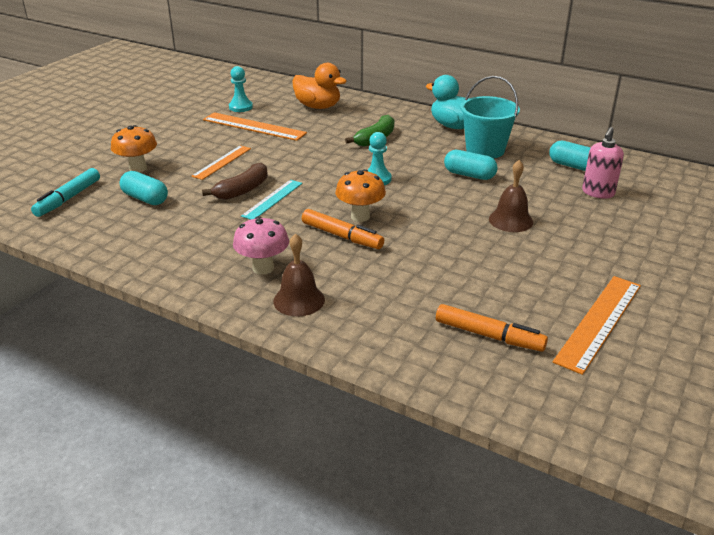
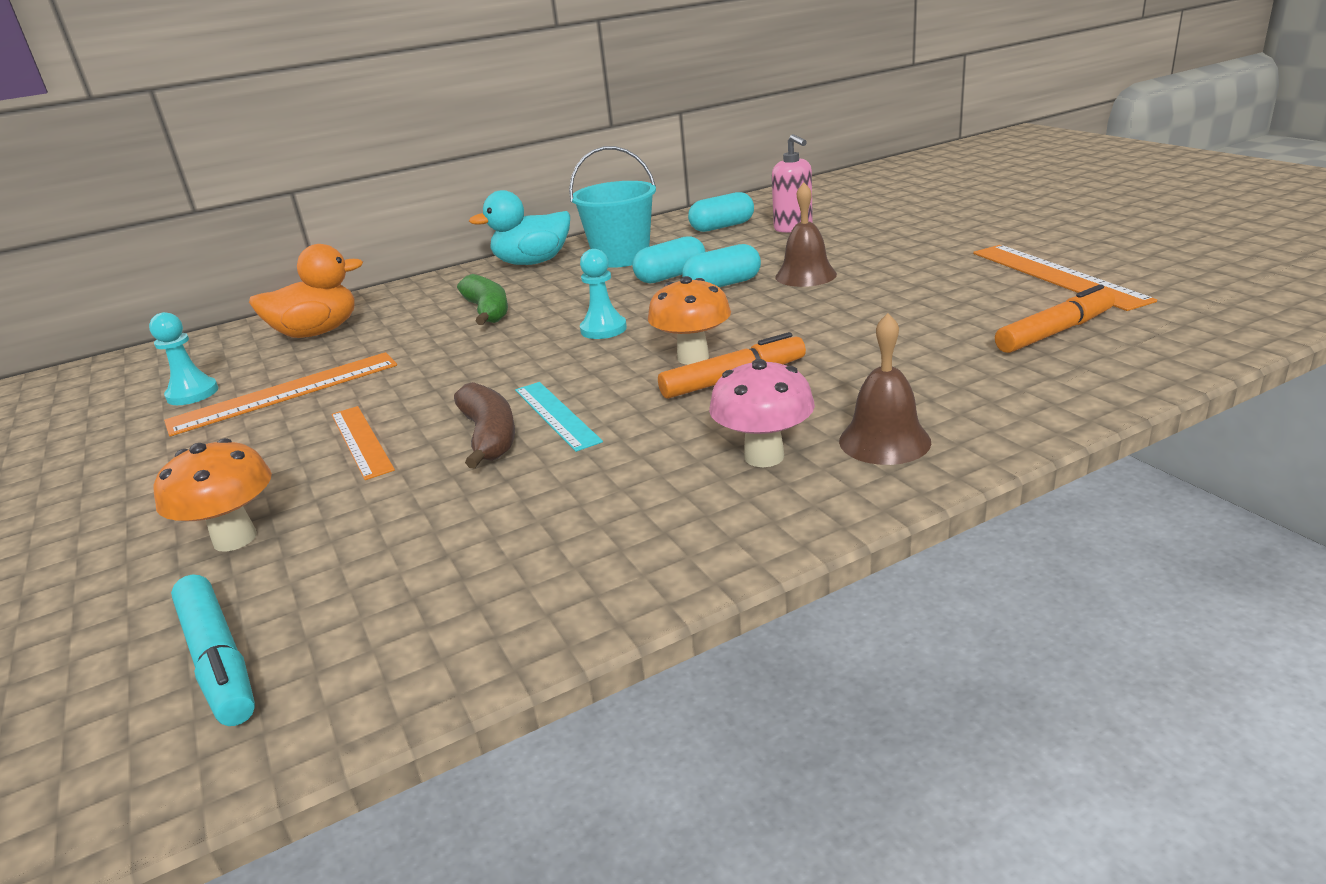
camera: 55 degrees left, 5 degrees down
turquoise capsule [120,171,168,205] -> turquoise capsule moved to [682,244,761,287]

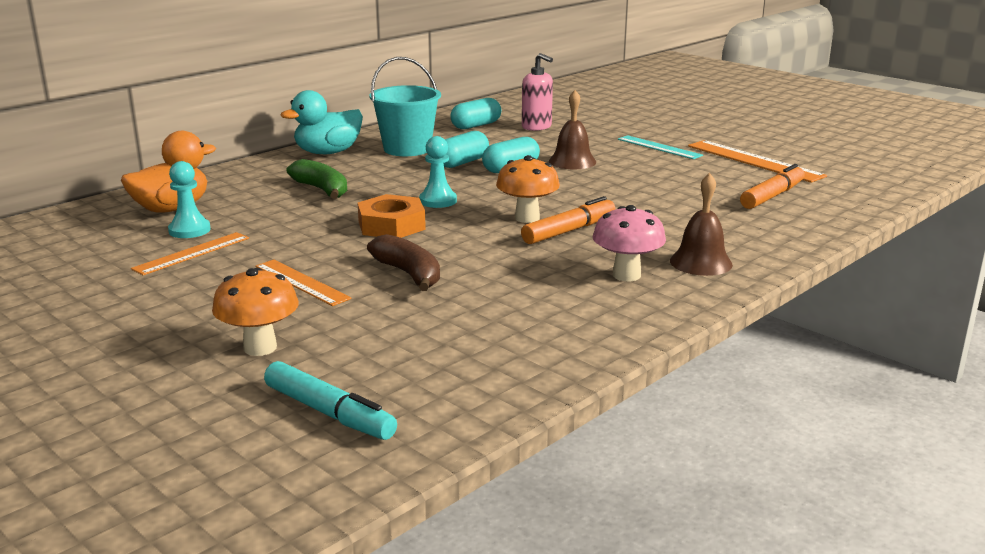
camera: 20 degrees left, 5 degrees down
turquoise pawn [149,312,218,405] -> turquoise pawn moved to [168,161,211,238]
orange ruler [164,352,397,437] -> orange ruler [131,232,249,275], size x0.65
turquoise ruler [515,382,603,452] -> turquoise ruler moved to [618,135,703,159]
none -> orange nut [358,194,426,238]

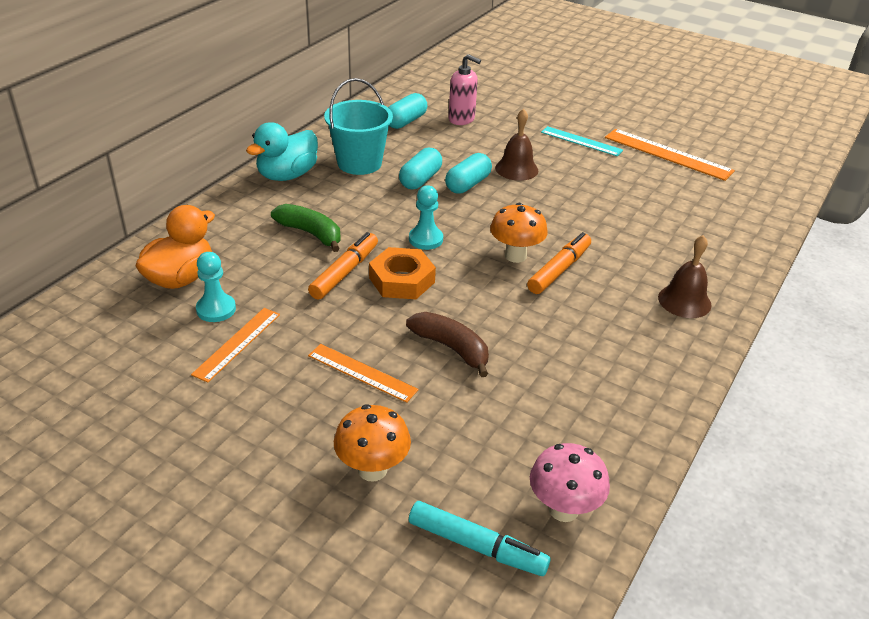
camera: 15 degrees left, 15 degrees up
pink mushroom [592,205,666,281] -> pink mushroom moved to [530,443,610,522]
orange marker [740,164,805,209] -> orange marker moved to [308,232,378,300]

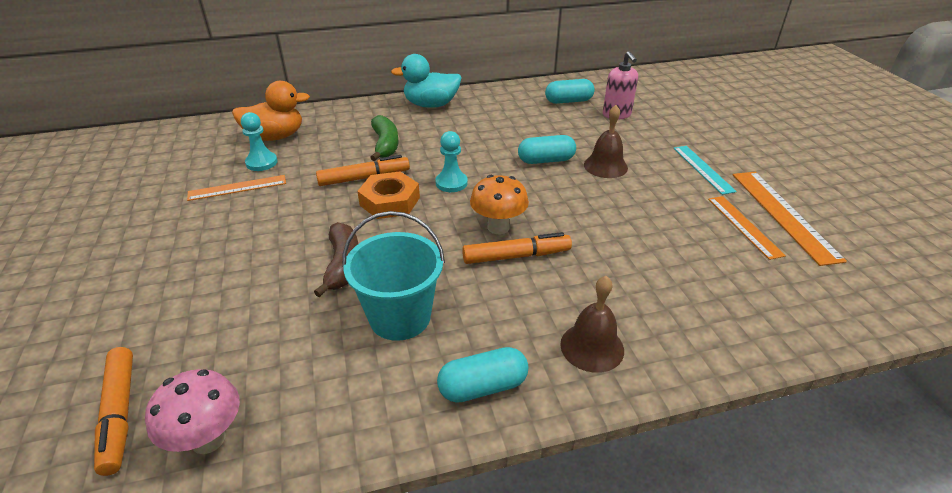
camera: 45 degrees right, 0 degrees up
orange ruler [308,344,419,403] -> orange ruler moved to [708,196,786,260]
turquoise bucket [324,78,393,175] -> turquoise bucket moved to [342,211,445,341]
orange mushroom [334,404,411,482] -> none
turquoise capsule [399,148,442,189] -> turquoise capsule moved to [437,347,528,403]
turquoise marker [409,501,551,576] -> orange marker [94,347,133,476]

